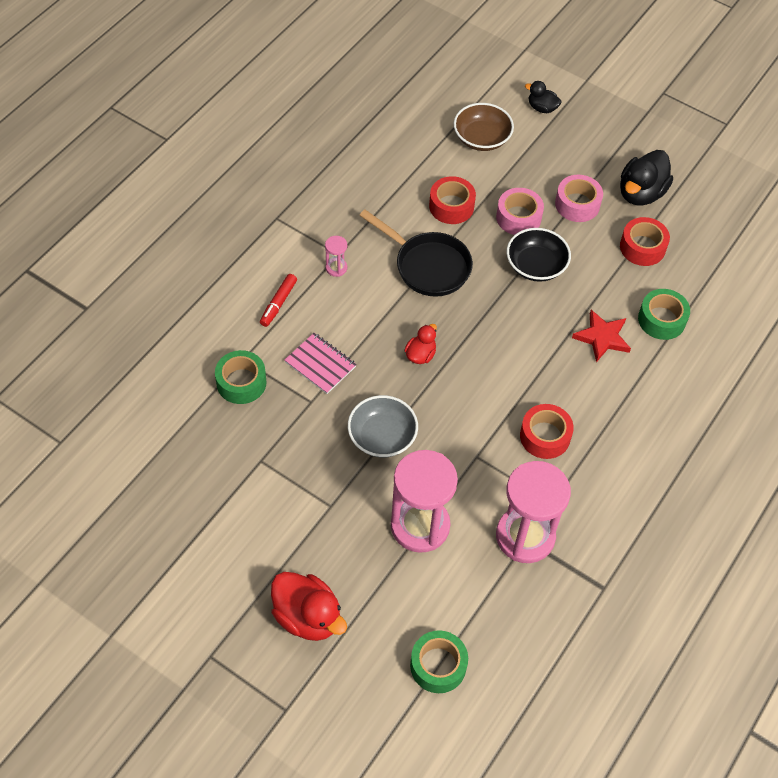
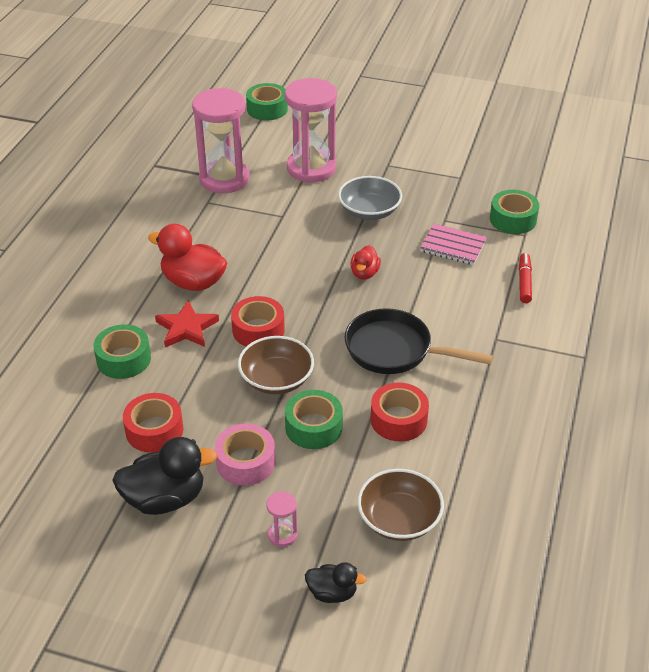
camera: 165 degrees right, 15 degrees down
red duck [271,572,347,641] -> red duck moved to [148,224,227,291]
pink hourglass [325,236,347,277] -> pink hourglass moved to [266,491,298,547]
pink tape [496,188,544,235] -> green tape [285,390,343,449]
black bowl [507,228,571,282] -> brown bowl [238,336,314,394]
red tape [520,404,574,459] -> red tape moved to [231,296,285,346]
black duck [620,150,673,205] -> black duck turned 60 degrees clockwise [112,437,218,515]

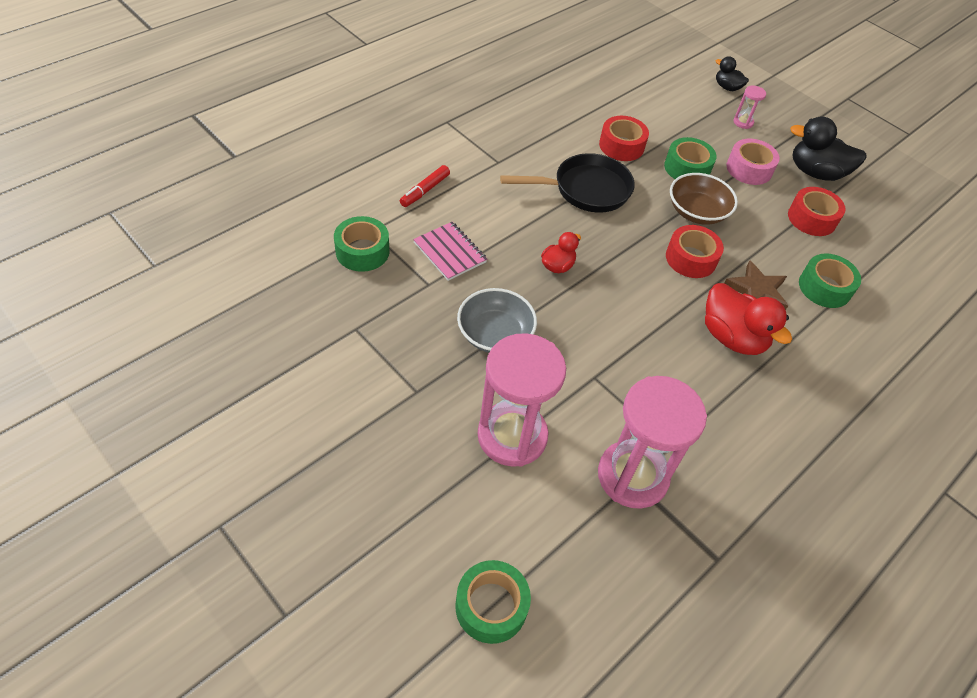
camera: 155 degrees left, 10 degrees up
red star [155,300,219,347] -> brown star [724,260,788,310]
black pan [344,308,493,374] -> black pan turned 60 degrees counterclockwise [500,153,635,213]
brown bowl [357,469,444,541] -> none

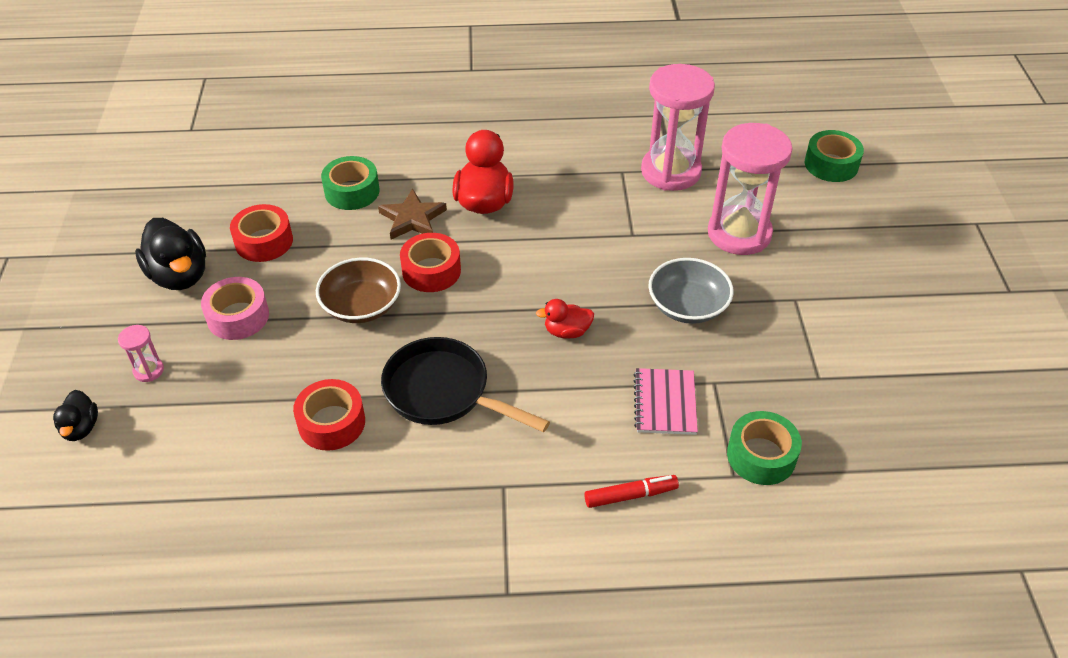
camera: 135 degrees left, 5 degrees down
green tape [664,137,716,179] -> none

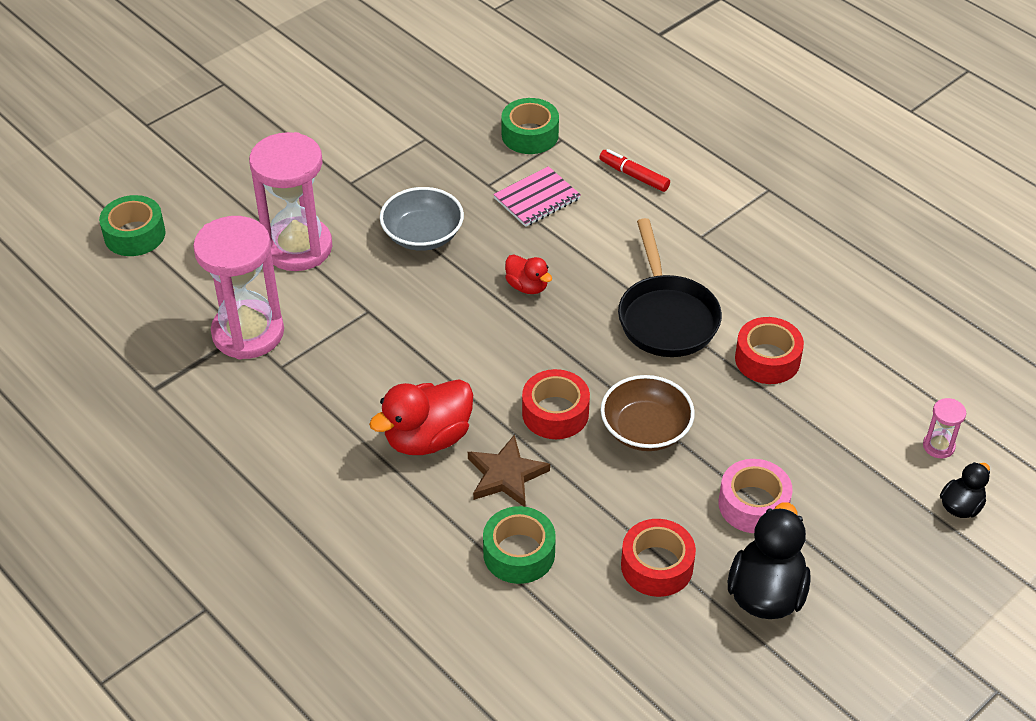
camera: 130 degrees left, 0 degrees up
pink hourglass [118,325,164,382] -> pink hourglass moved to [923,398,966,458]

